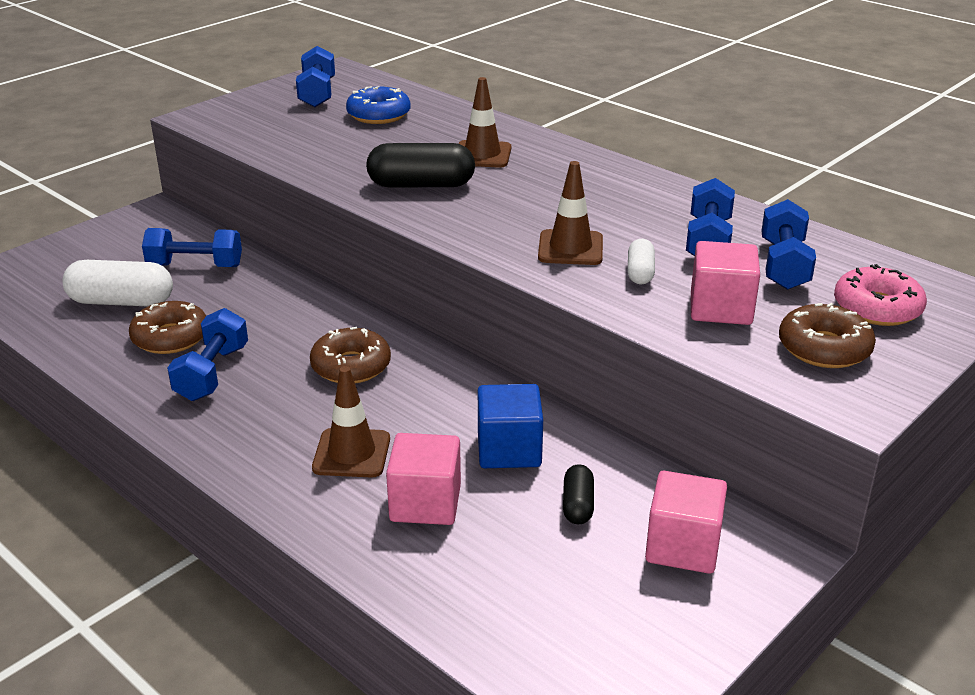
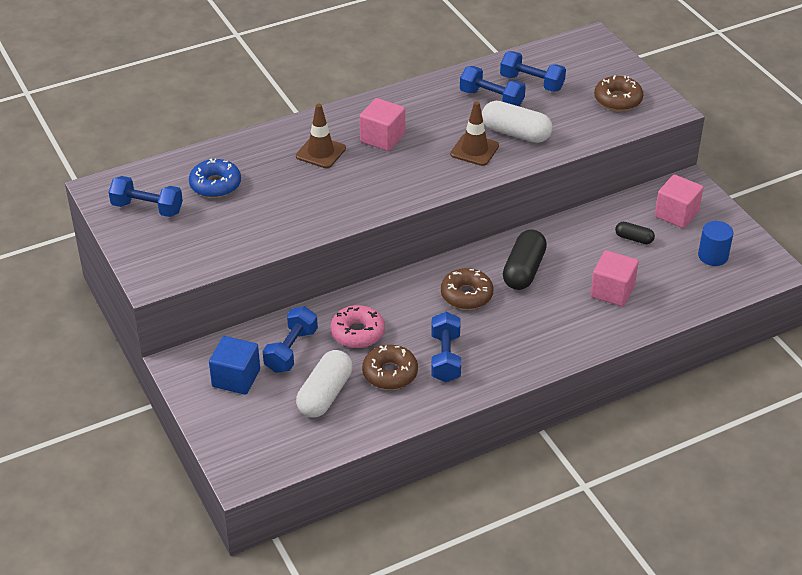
camera: 70 degrees left, 10 degrees up
blue dumbbell [167,308,248,401] -> blue dumbbell turned 60 degrees clockwise [431,312,461,382]
brown traffic cone [312,366,390,478] -> none
black capsule [366,143,475,187] -> black capsule moved to [503,229,547,290]
blue cube [478,384,543,468] -> blue cube moved to [209,336,260,395]
white capsule [628,239,655,285] -> white capsule [482,101,552,143], size x1.87
pink cube [691,241,760,325] -> pink cube moved to [359,98,405,151]
pink donut [834,264,927,326] -> pink donut moved to [331,305,385,348]
none -> blue cylinder [698,221,734,266]

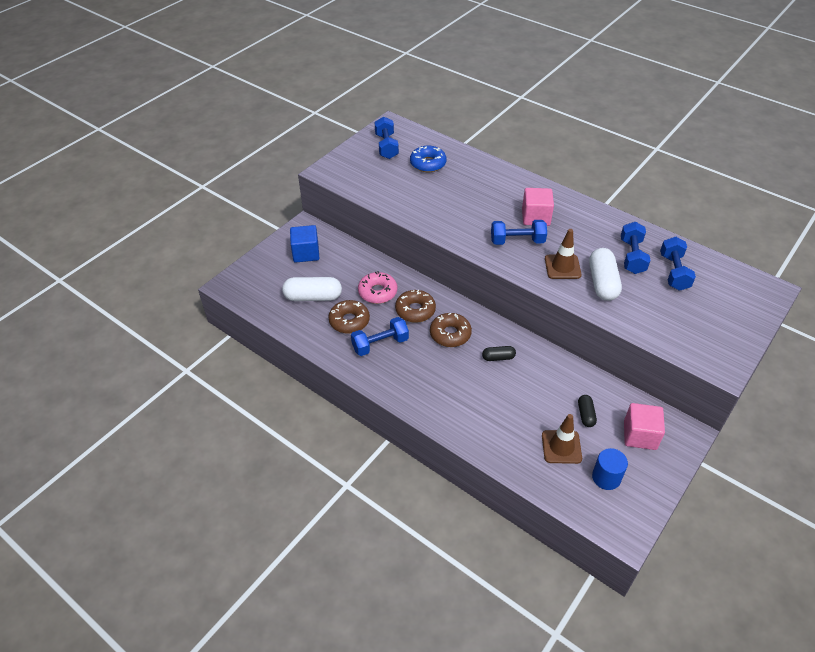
camera: 65 degrees right, 5 degrees up
blue dumbbell [263,306,318,373] -> blue dumbbell moved to [491,220,547,245]
brown traffic cone [296,104,346,168] -> brown traffic cone moved to [542,414,582,464]
black capsule [503,229,547,290] -> black capsule [482,346,516,361], size x0.53
pink cube [590,250,638,306] -> none
brown donut [594,75,643,111] -> brown donut moved to [395,290,436,323]

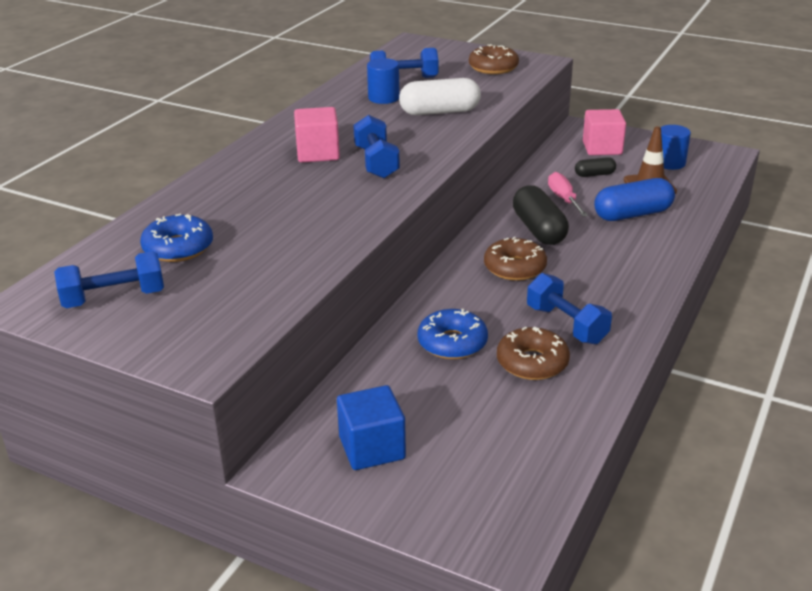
camera: 100 degrees left, 15 degrees down
white capsule [282,277,342,301] -> none
pink donut [358,271,397,304] -> blue donut [418,309,488,359]
brown donut [395,290,436,323] -> brown donut moved to [469,44,519,74]
black capsule [482,346,516,361] -> black capsule [513,185,569,245], size x1.87
brown traffic cone [545,229,582,279] -> none
blue dumbbell [621,222,650,274] -> blue cylinder [367,58,400,104]
none -> pink screwdriver [548,172,588,217]
none -> blue capsule [594,178,675,221]

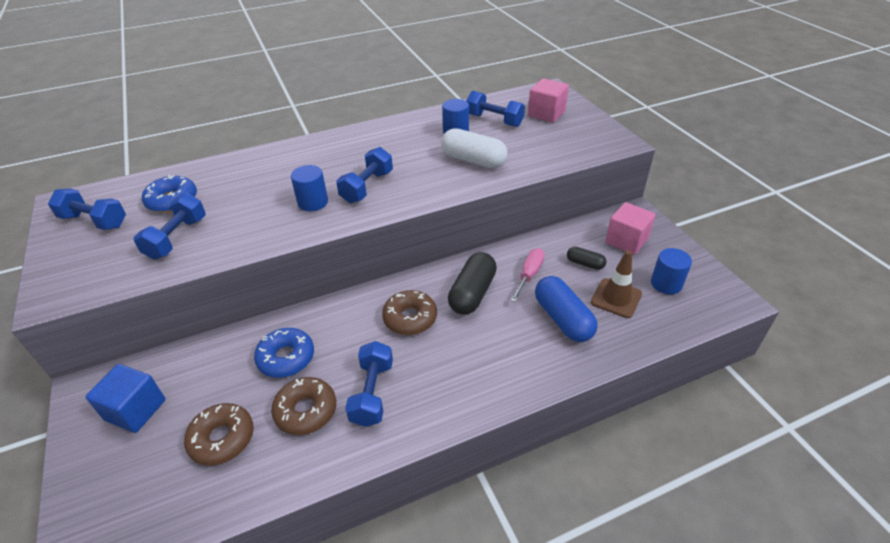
camera: 40 degrees right, 10 degrees up
pink cube [294,107,340,163] -> pink cube moved to [528,79,569,123]
brown donut [469,44,519,74] -> brown donut moved to [184,403,254,466]
blue capsule [594,178,675,221] -> blue capsule turned 45 degrees clockwise [535,276,598,342]
none -> blue dumbbell [133,193,206,260]
none -> blue cylinder [291,165,328,211]

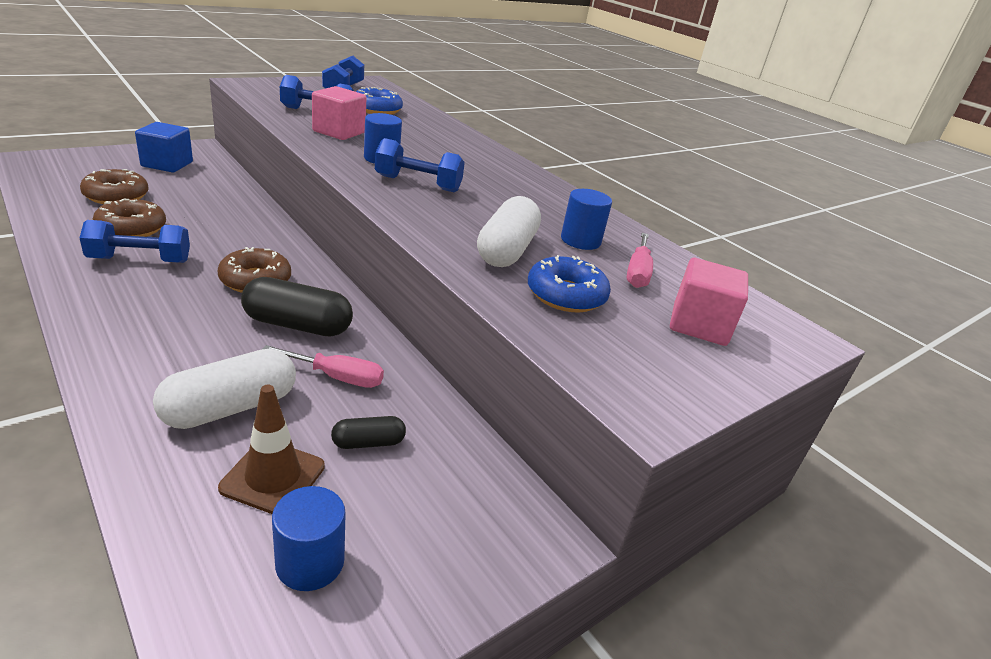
camera: 70 degrees right, 10 degrees down
blue donut [254,328,314,378] -> blue donut moved to [528,255,611,312]
blue dumbbell [466,91,525,127] -> pink screwdriver [626,233,653,288]
blue capsule [535,276,598,342] -> white capsule [153,349,296,429]
black capsule [567,247,606,270] -> black capsule turned 60 degrees clockwise [331,416,406,449]
pink cube [605,202,656,255] -> pink cube moved to [312,86,366,140]

